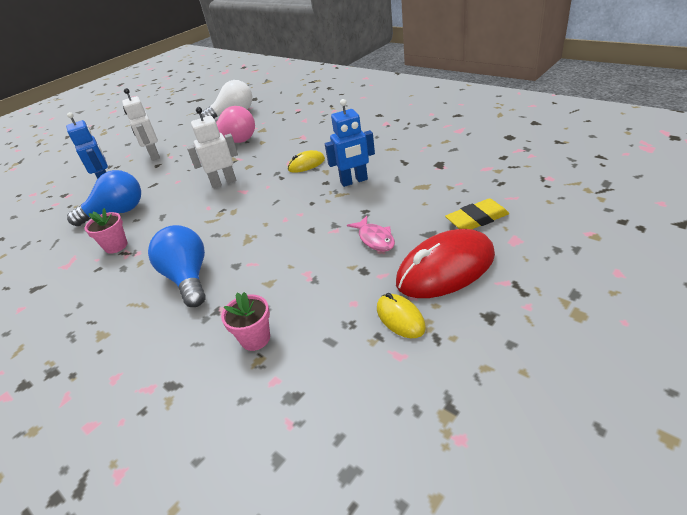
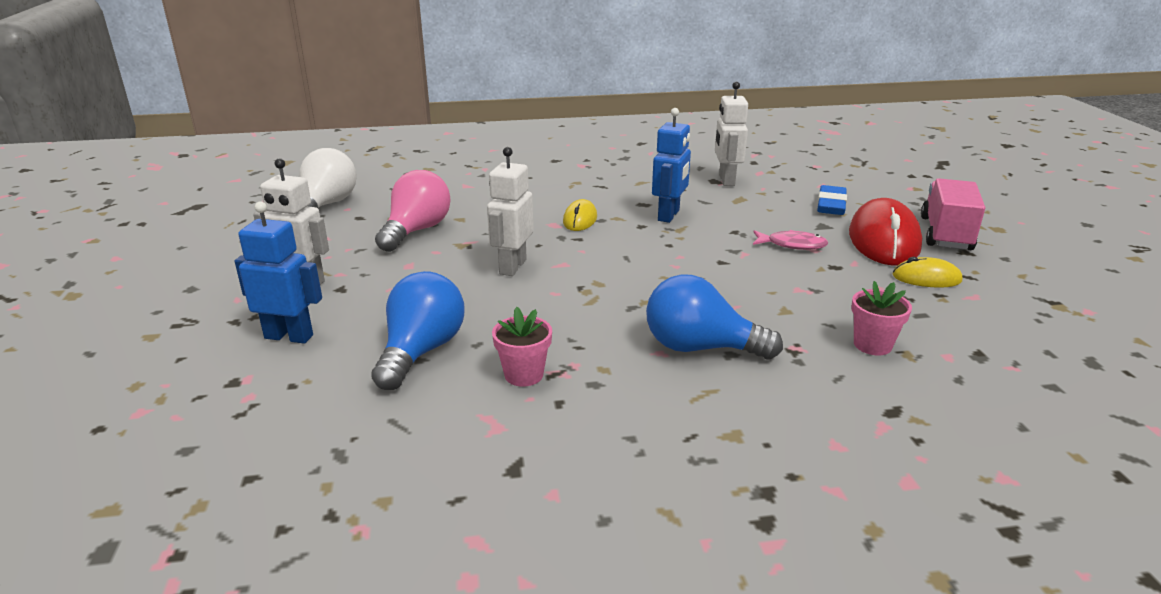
camera: 55 degrees left, 10 degrees down
yellow eraser [445,198,509,229] -> blue eraser [817,185,847,215]
none -> white robot [715,82,748,186]
none -> pink truck [921,178,985,250]

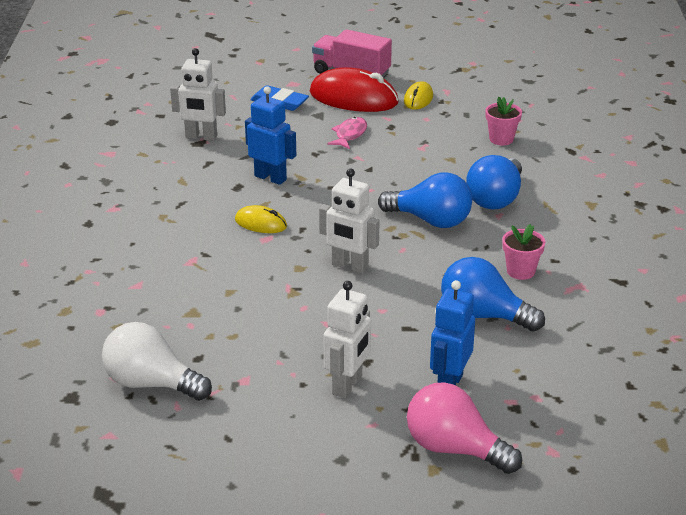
camera: 80 degrees left, 5 degrees up
pink light bulb [375,170,451,252] -> pink light bulb moved to [407,382,522,474]
none -> blue light bulb [378,172,472,228]

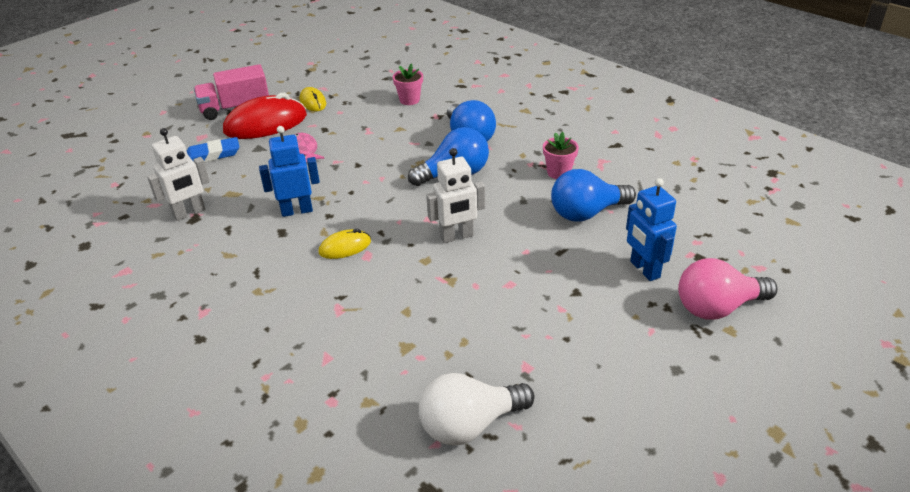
camera: 45 degrees left, 5 degrees up
white robot [324,281,371,398] -> none

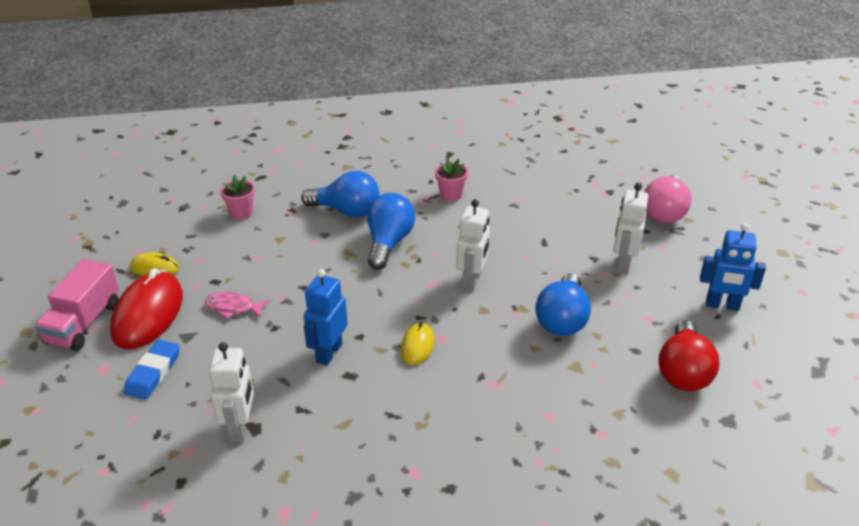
camera: 55 degrees left, 0 degrees up
white light bulb [419,373,535,446] -> red light bulb [658,320,720,391]
blue light bulb [551,169,636,222] -> blue light bulb moved to [535,273,591,336]
blue robot [626,178,677,281] -> blue robot moved to [700,223,766,311]
none -> white robot [614,183,648,273]

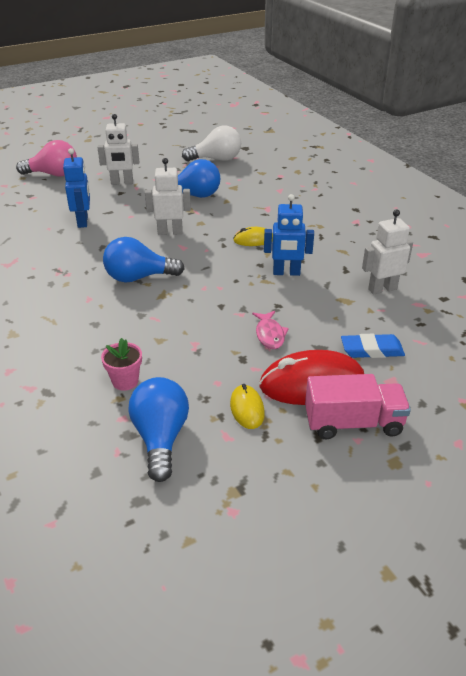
camera: 110 degrees left, 0 degrees up
blue light bulb [301,171,379,218] -> blue light bulb moved to [129,377,189,482]
pink flower pot [435,158,468,201] -> none
red light bulb [658,320,720,391] -> white light bulb [182,126,241,161]
blue robot [700,223,766,311] -> blue robot moved to [63,148,90,228]

